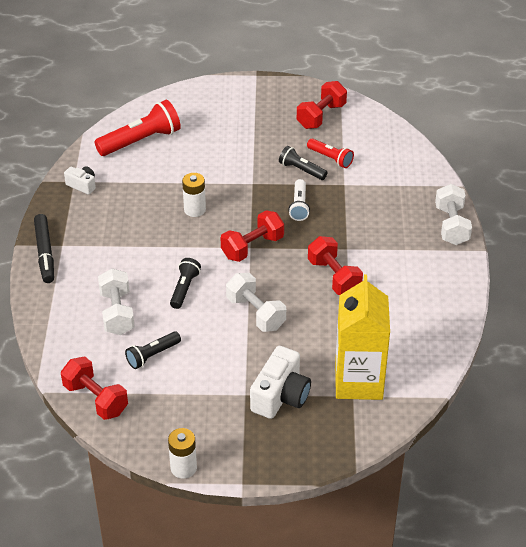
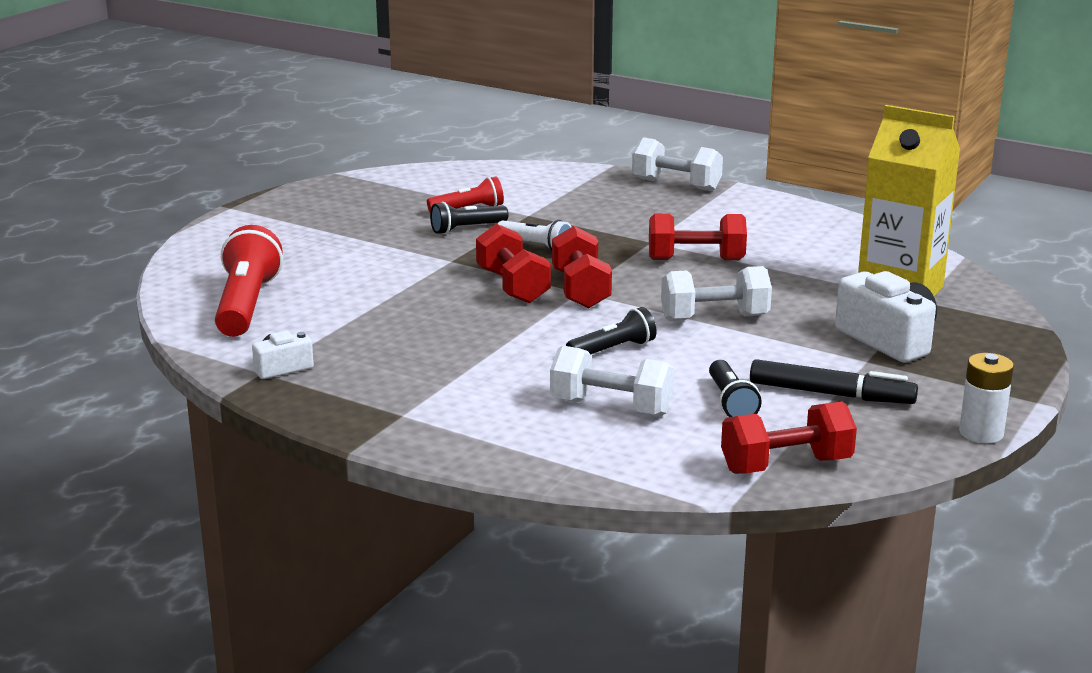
camera: 60 degrees left, 20 degrees down
black marker [34,214,54,283] -> black marker moved to [750,359,918,404]
black flashlight [170,258,201,309] -> black flashlight turned 105 degrees clockwise [566,307,657,354]
white battery [182,173,206,217] -> none
red dumbbell [297,81,347,129] -> red dumbbell moved to [476,224,551,303]

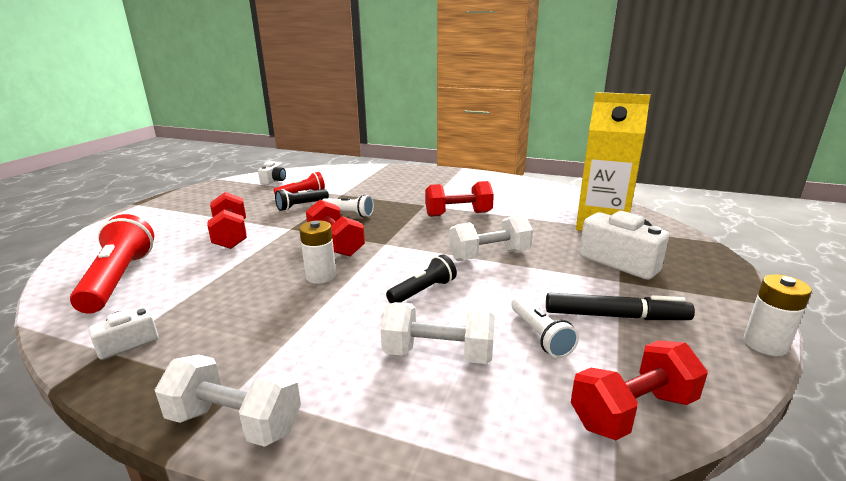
camera: 10 degrees left, 0 degrees up
red dumbbell [552,226,612,308] -> red dumbbell moved to [207,192,247,249]
white dumbbell [632,137,723,191] -> white dumbbell moved to [155,355,301,447]
black flashlight [709,360,762,417] -> white flashlight [511,296,579,358]
none -> white camera [258,161,286,185]
none -> white battery [299,220,336,284]

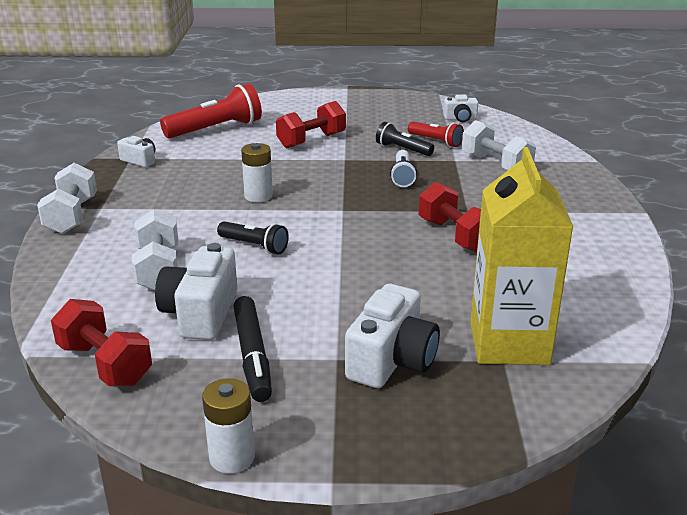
camera: 70 degrees right, 5 degrees up
red dumbbell [306,200,365,256] -> none
white dumbbell [449,214,533,261] -> white dumbbell moved to [462,120,536,170]
white flashlight [511,296,579,358] -> white camera [155,243,237,340]

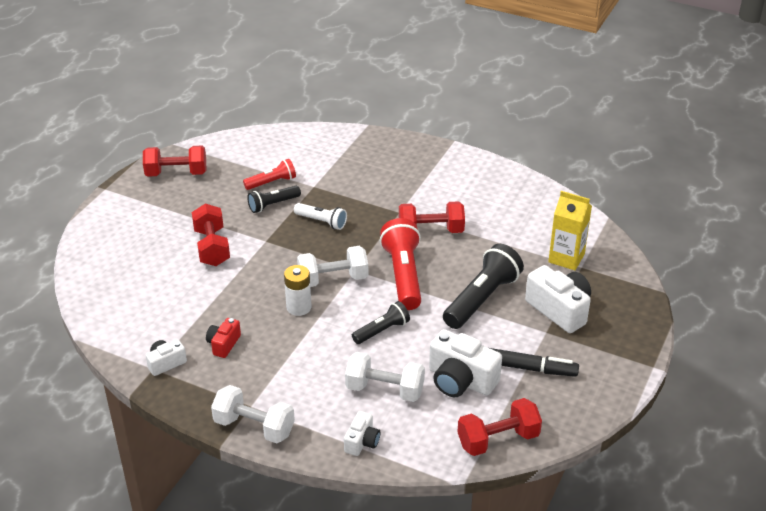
camera: 65 degrees left, 10 degrees up
red flashlight [160,83,262,138] -> red flashlight moved to [380,218,421,310]
white battery [202,378,255,474] -> none
white camera [443,95,478,122] -> white camera moved to [344,411,380,456]
white dumbbell [462,120,536,170] -> white dumbbell moved to [297,246,368,287]
yellow carton [470,147,574,365] -> yellow carton [548,191,592,270], size x0.64
none -> red dumbbell [143,145,206,177]
none -> red camera [206,318,241,358]
none -> black flashlight [443,244,524,329]

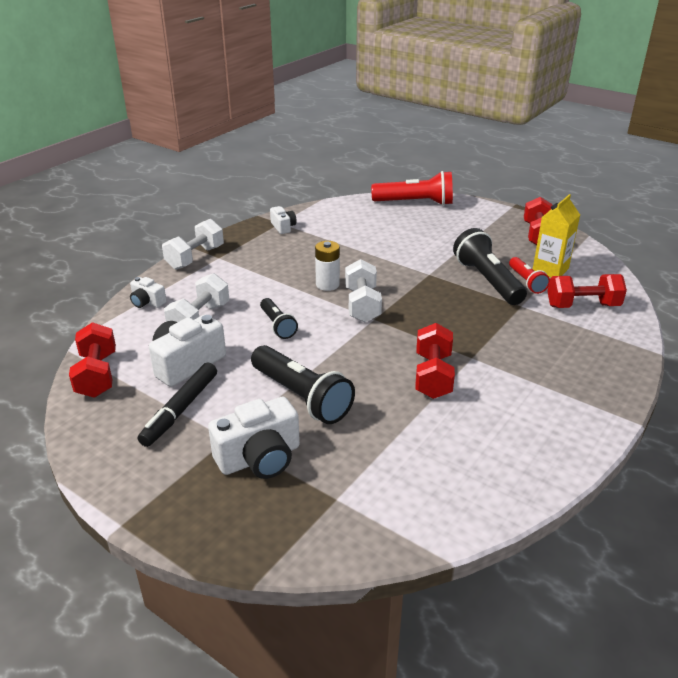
camera: 100 degrees right, 5 degrees down
red dumbbell [192,204,230,266] -> red dumbbell moved to [547,274,627,308]
red camera [206,318,241,358] -> none
black flashlight [247,186,301,213] -> black flashlight [453,228,527,305], size x1.75
white flashlight [294,203,347,230] -> none
red flashlight [380,218,421,310] -> red flashlight moved to [371,171,453,206]
yellow carton [548,191,592,270] -> yellow carton moved to [533,194,580,277]

